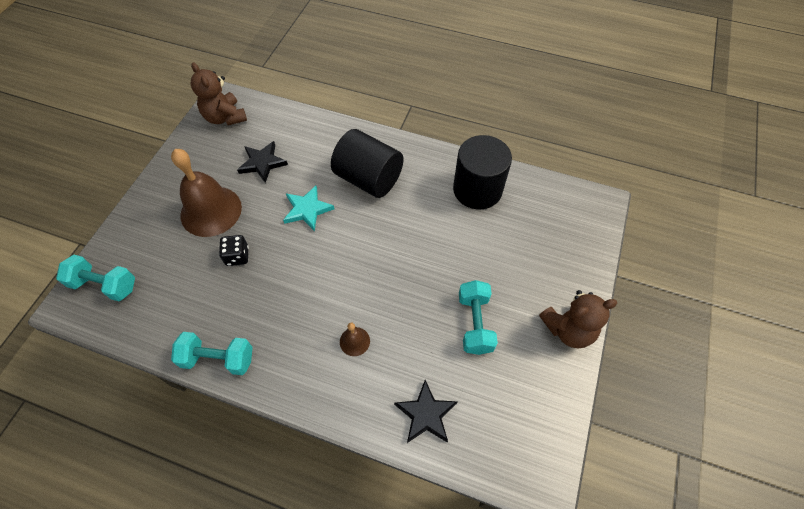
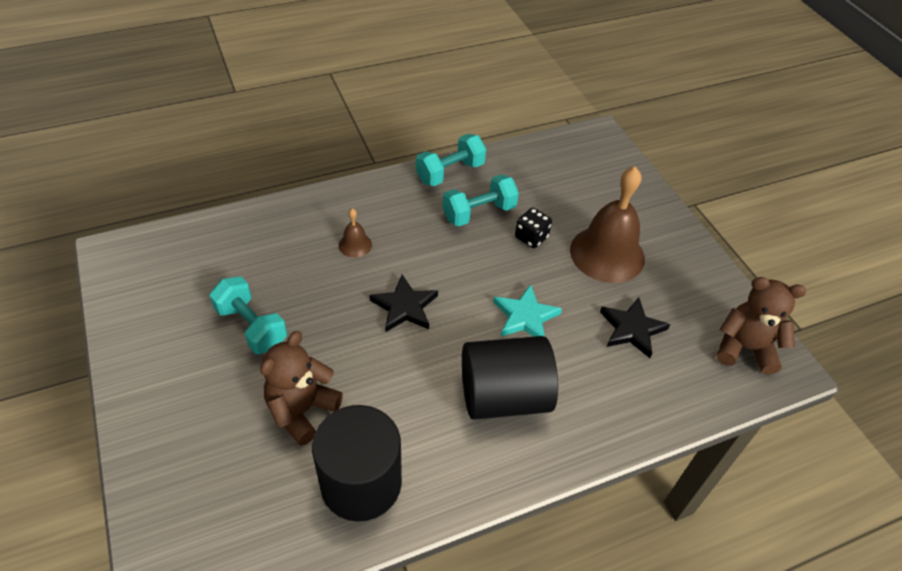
camera: 135 degrees right, 10 degrees down
turquoise dumbbell [56,255,135,301] -> turquoise dumbbell moved to [442,174,519,227]
black star [394,380,457,443] -> black star moved to [369,274,438,333]
brown teddy bear [539,290,618,348] -> brown teddy bear moved to [260,331,343,446]

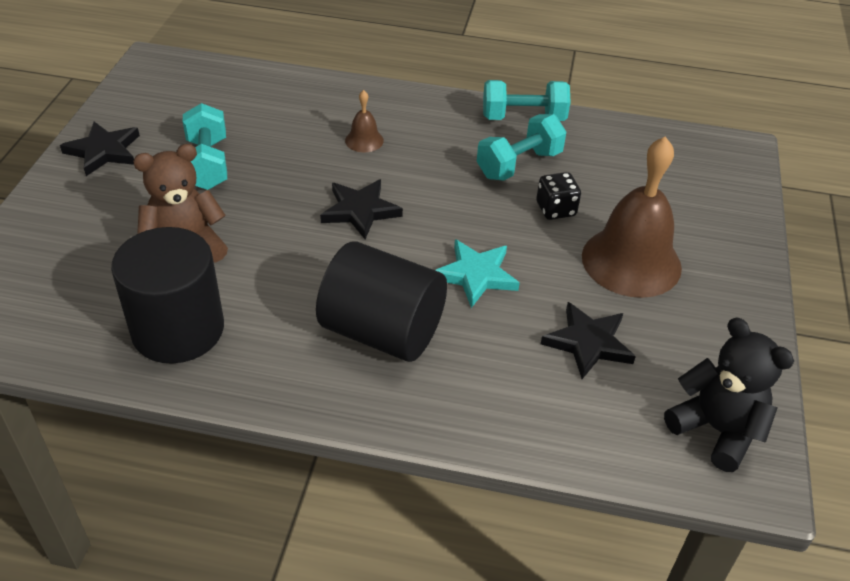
camera: 35 degrees right, 5 degrees down
turquoise dumbbell [442,174,519,227] -> turquoise dumbbell turned 45 degrees counterclockwise [477,114,566,181]
brown teddy bear [717,277,806,374] -> black teddy bear [664,318,794,472]
none -> black star [60,122,140,176]

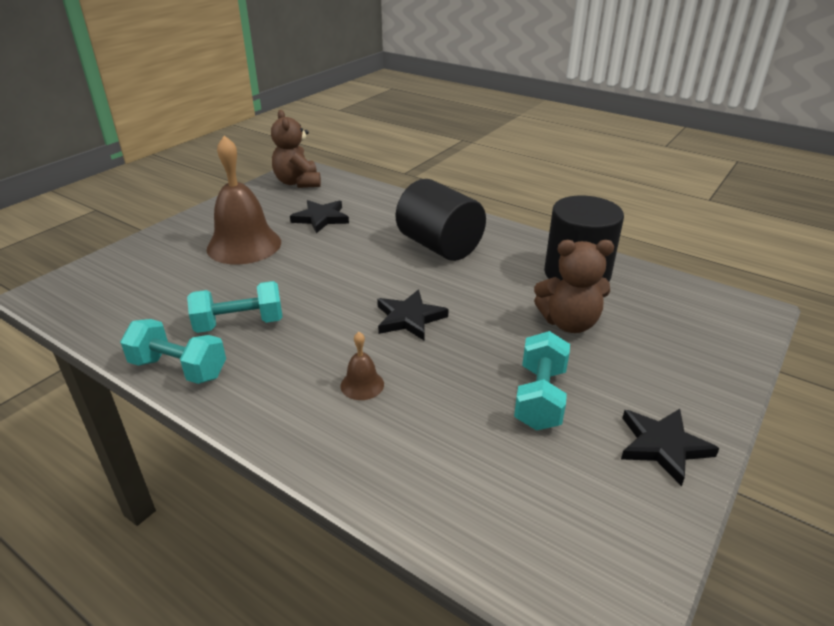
camera: 155 degrees left, 10 degrees down
turquoise star [435,239,520,308] -> none
black dice [536,172,581,220] -> none
black teddy bear [664,318,794,472] -> brown teddy bear [271,110,321,188]

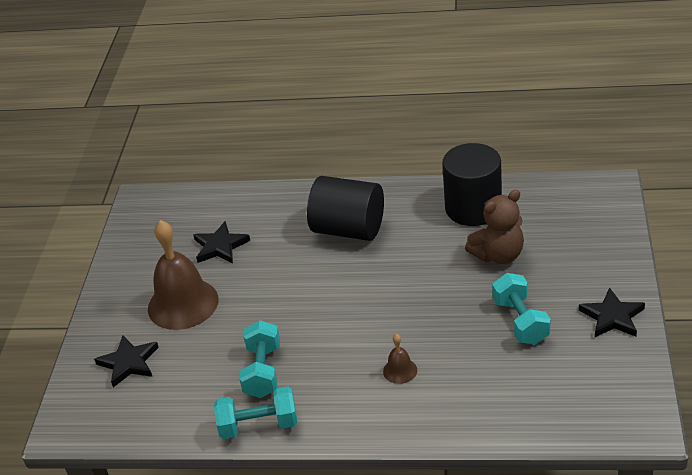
camera: 25 degrees left, 5 degrees up
turquoise dumbbell [187,281,283,333] -> turquoise dumbbell turned 45 degrees counterclockwise [239,320,280,398]
brown teddy bear [271,110,321,188] -> none
black star [377,290,449,341] -> black star moved to [94,335,159,387]

